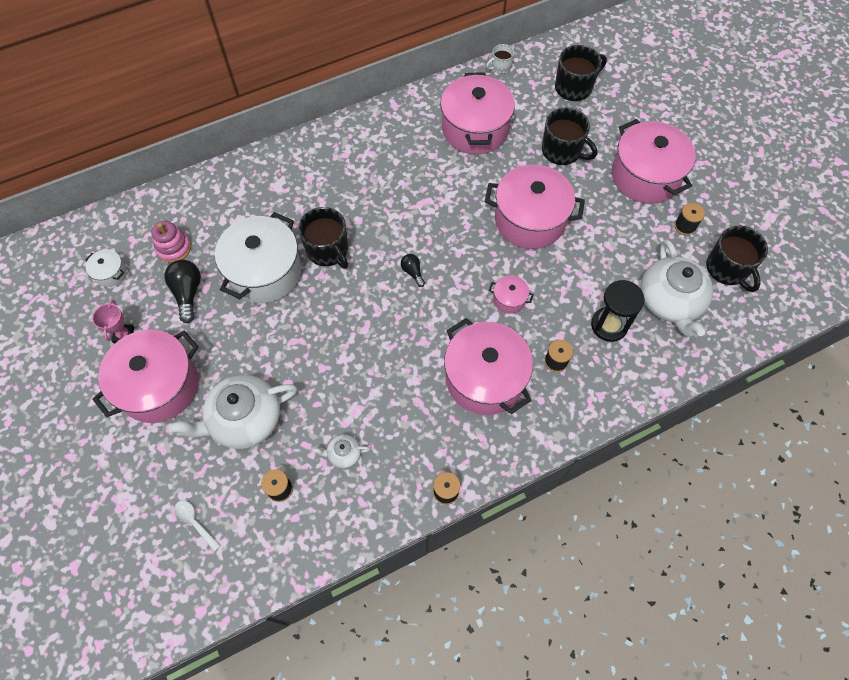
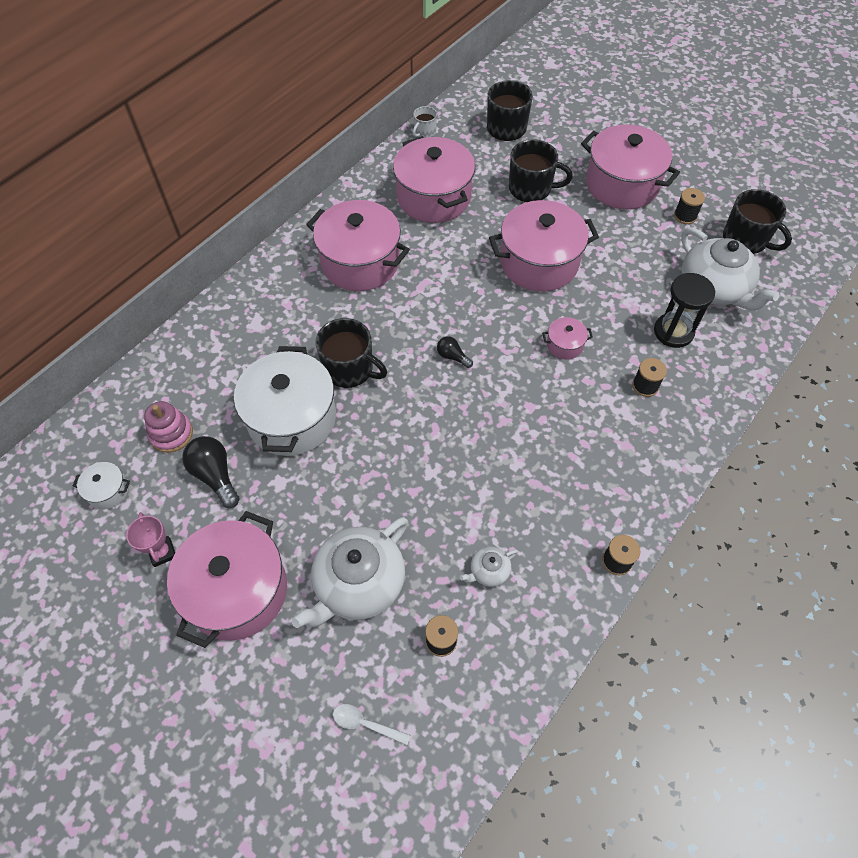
camera: 25 degrees left, 5 degrees down
pink pot [444,318,533,415] -> pink pot moved to [306,200,410,291]

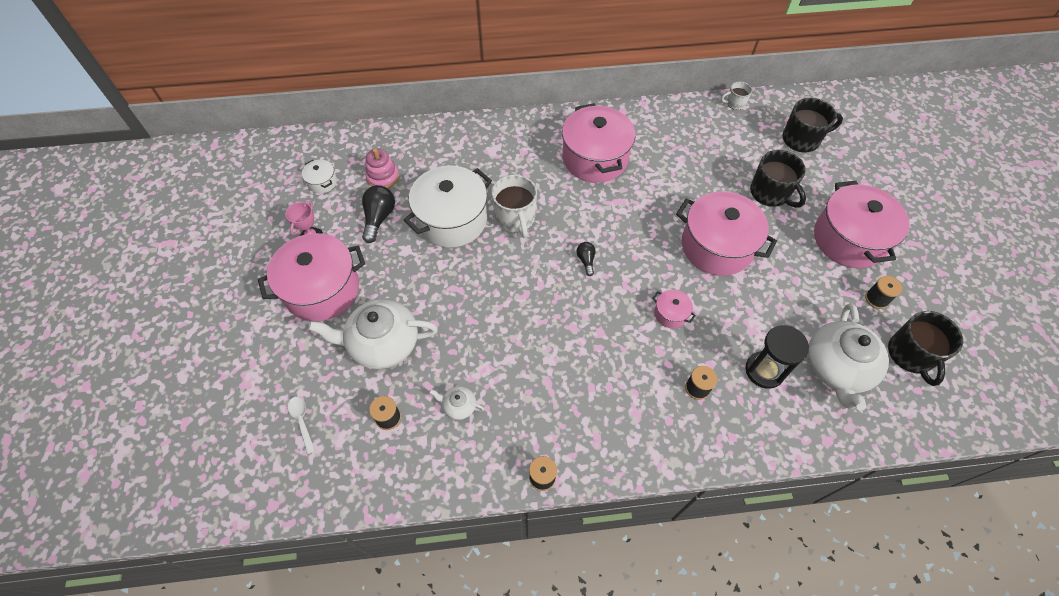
camera: 45 degrees right, 0 degrees up
black mug [315,318,387,388] -> white mug [491,174,537,238]
pink pot [393,136,475,223] -> none

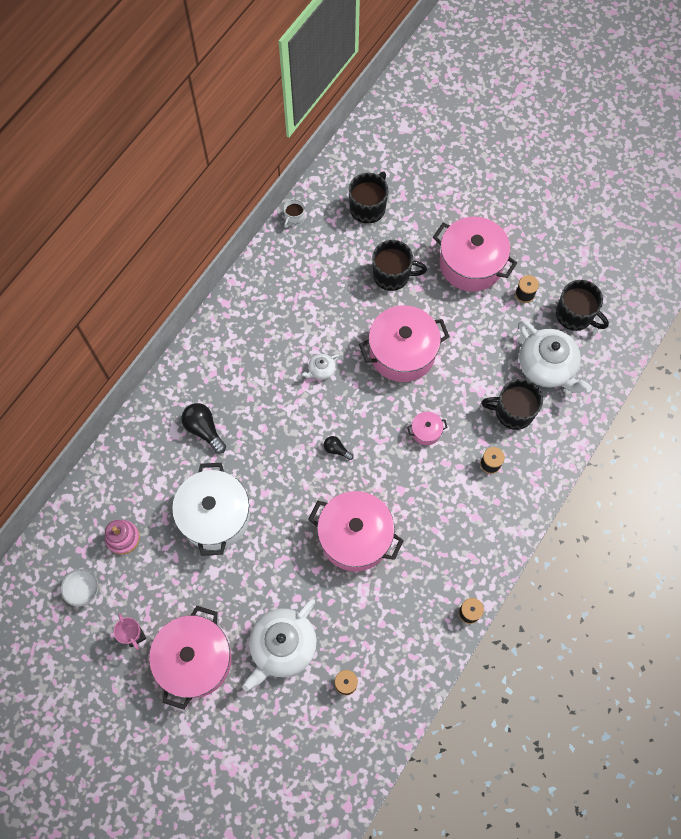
camera: 50 degrees left, 10 degrees up
white spoon [288,397,315,454] -> none
white pot [302,160,337,193] -> white bowl [61,569,99,607]
black light bulb [362,185,395,243] -> black light bulb moved to [181,403,226,454]
white teapot [429,386,484,420] -> white teapot moved to [301,354,339,380]
white mug [491,174,537,238] -> none
pink pot [562,103,635,183] -> pink pot moved to [308,491,404,571]
black hourglass [745,325,809,389] -> black mug [481,379,543,430]

